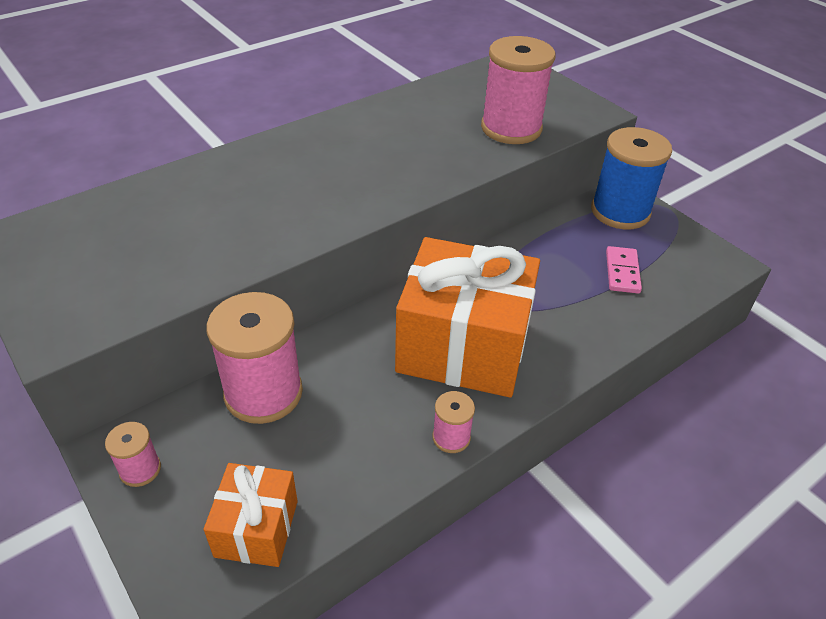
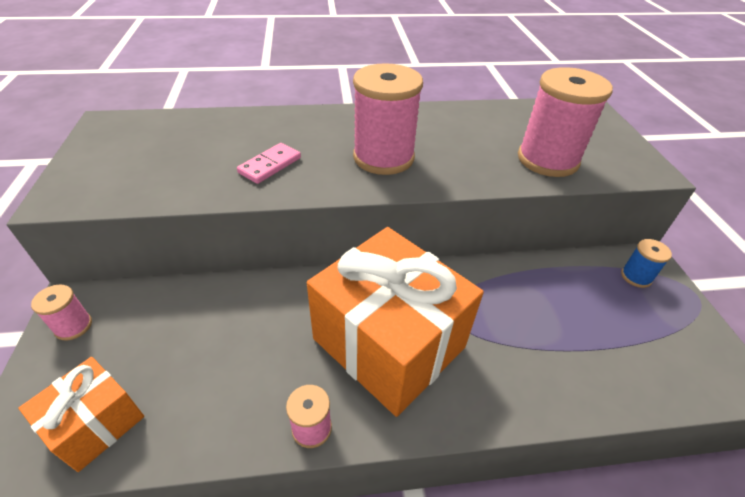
camera: 30 degrees right, 0 degrees up
pink spool [206,292,303,424] -> pink spool moved to [353,63,423,175]
blue spool [591,127,672,230] -> blue spool [621,239,672,288], size x0.47
pink domino [606,246,642,294] -> pink domino moved to [237,143,301,184]

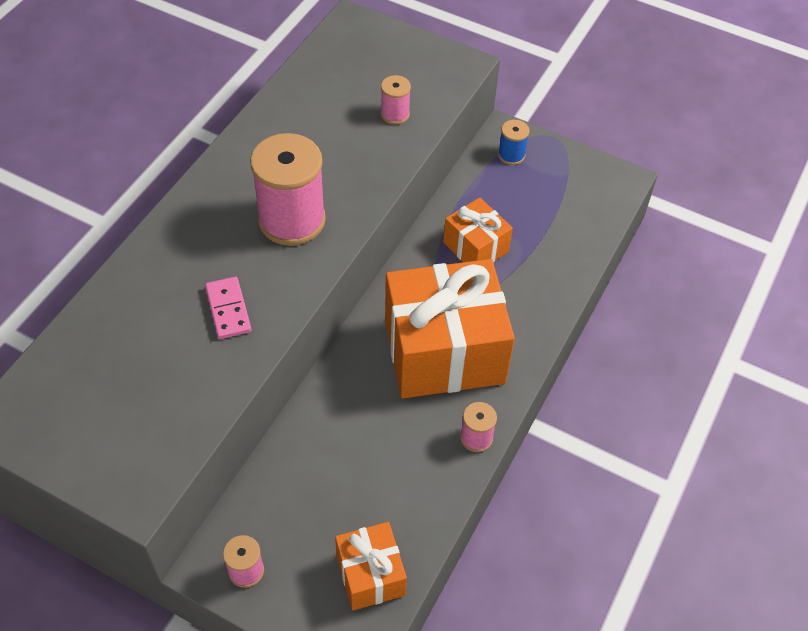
camera: 55 degrees left, 10 degrees up
pink spool [518,67,613,177] -> pink spool [381,75,411,125], size x0.47
none -> orange gift [443,197,513,263]

